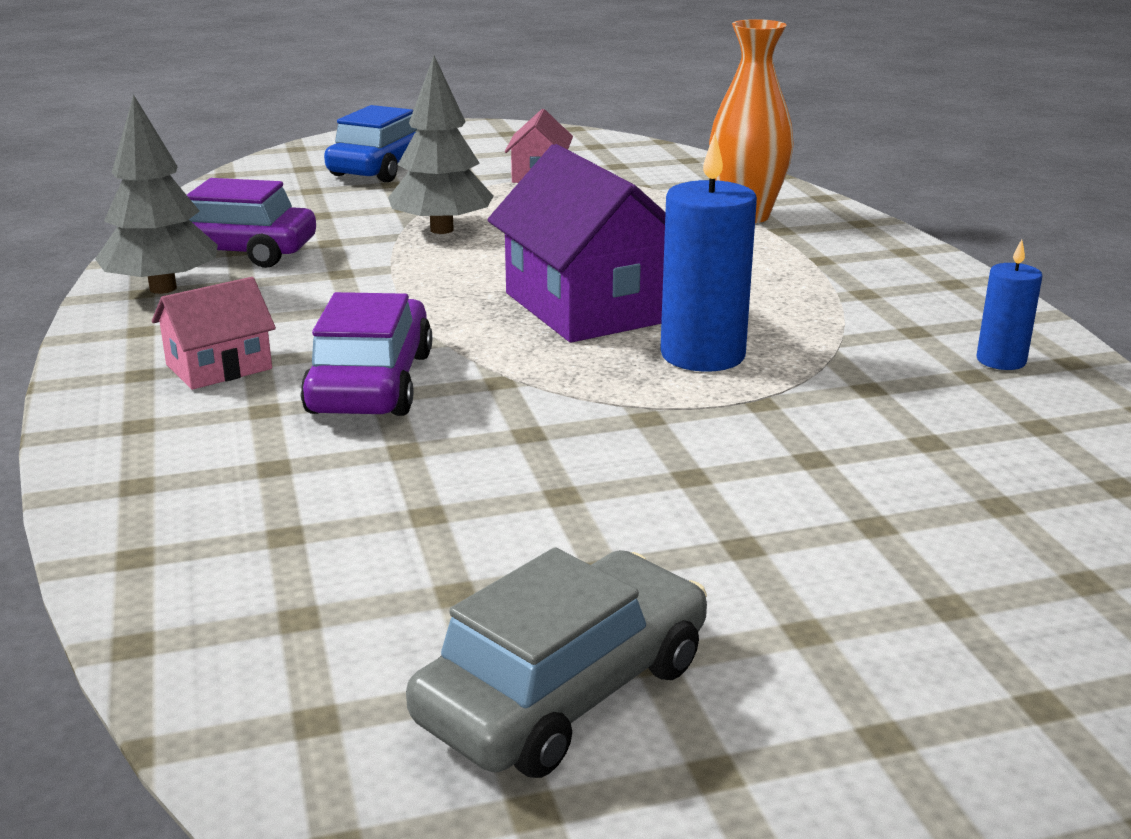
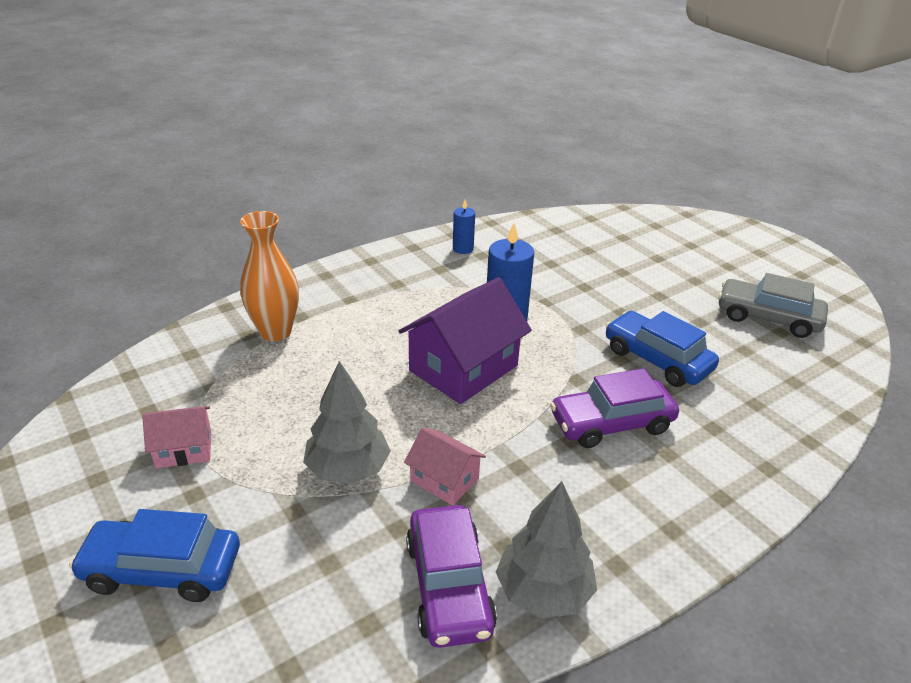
camera: 110 degrees left, 10 degrees up
pink house [152,277,276,390] -> pink house moved to [404,428,486,506]
none -> blue car [606,311,719,387]

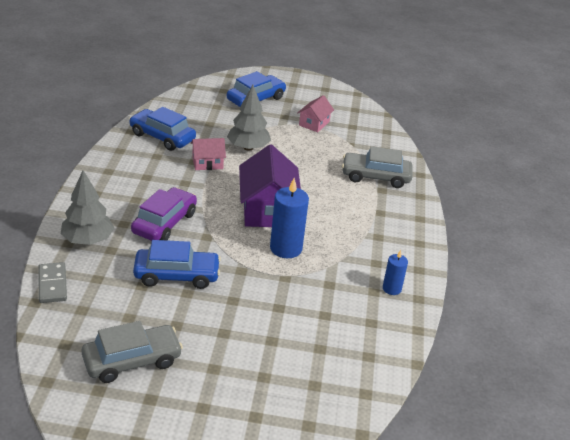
camera: 130 degrees right, 0 degrees up
orange vase [240,211,299,341] -> grey car [342,146,413,188]
purple car [406,505,497,648] -> blue car [129,107,196,151]
grey tree [496,481,597,618] -> grey tree moved to [61,170,114,245]
none -> grey domino [38,262,67,303]

